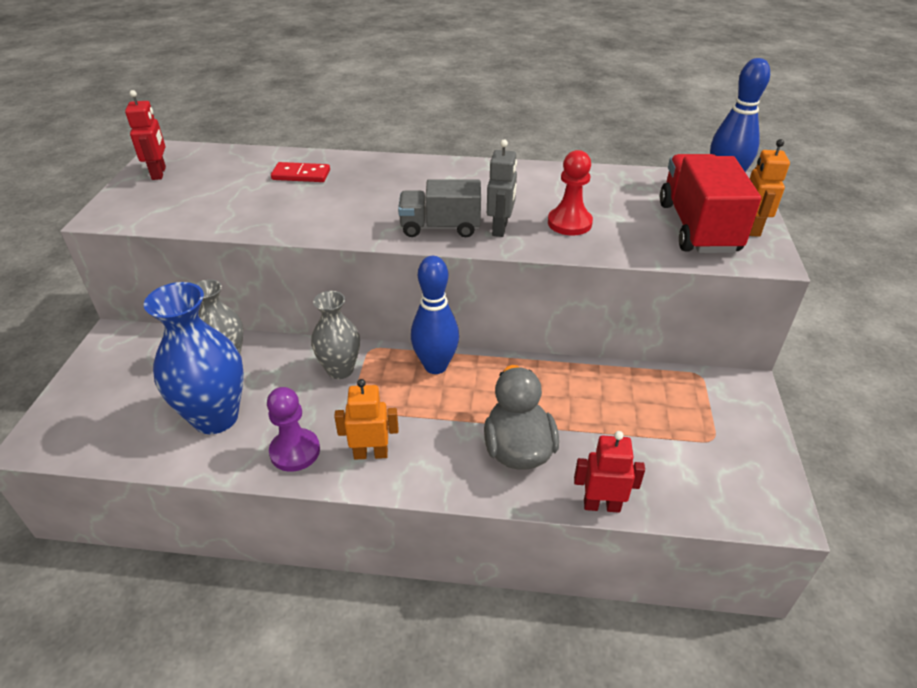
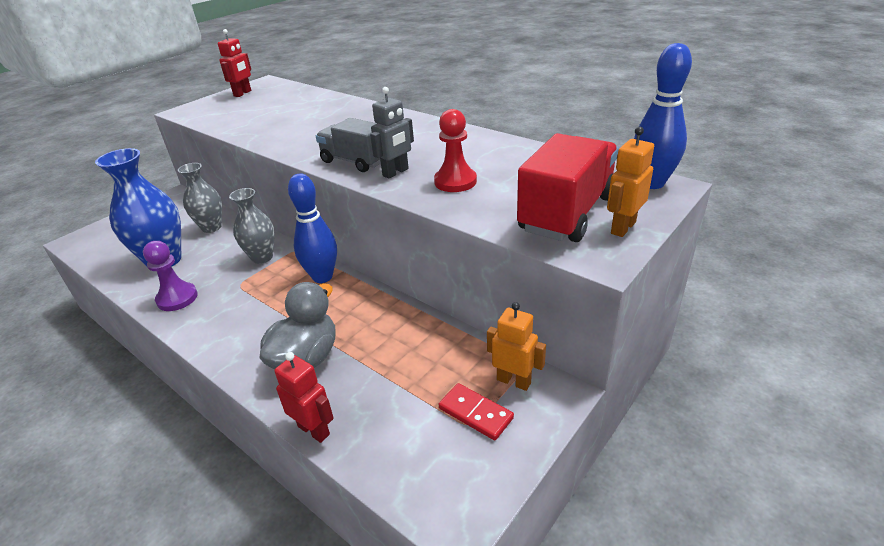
camera: 35 degrees right, 5 degrees down
red domino [271,162,330,182] -> red domino moved to [439,383,514,440]
orange robot [334,379,398,460] -> orange robot moved to [487,302,546,391]

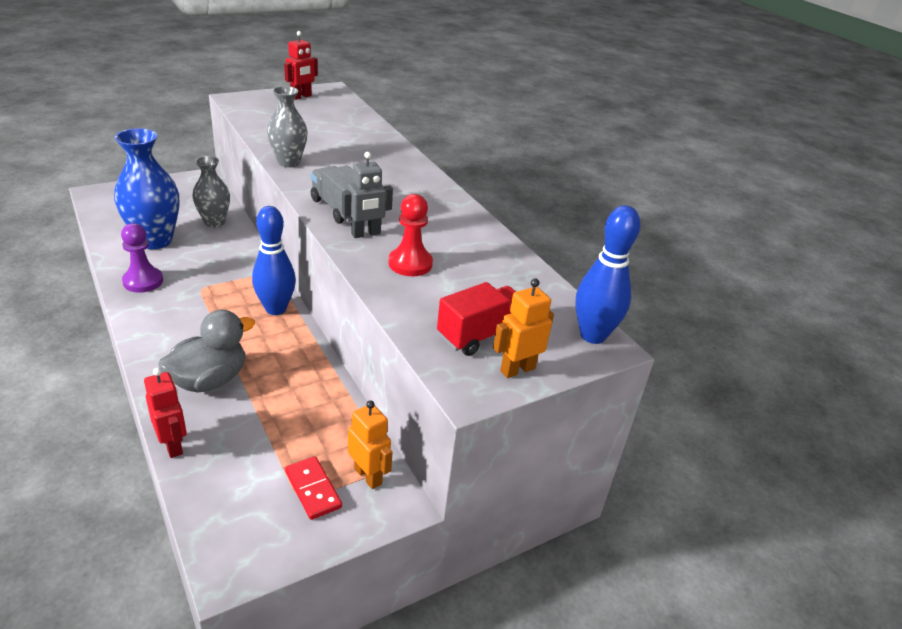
camera: 15 degrees right, 0 degrees up
grey vase [229,188,275,264] -> grey vase moved to [267,86,308,167]
red truck [517,133,619,242] -> red truck [437,282,516,356], size x0.66

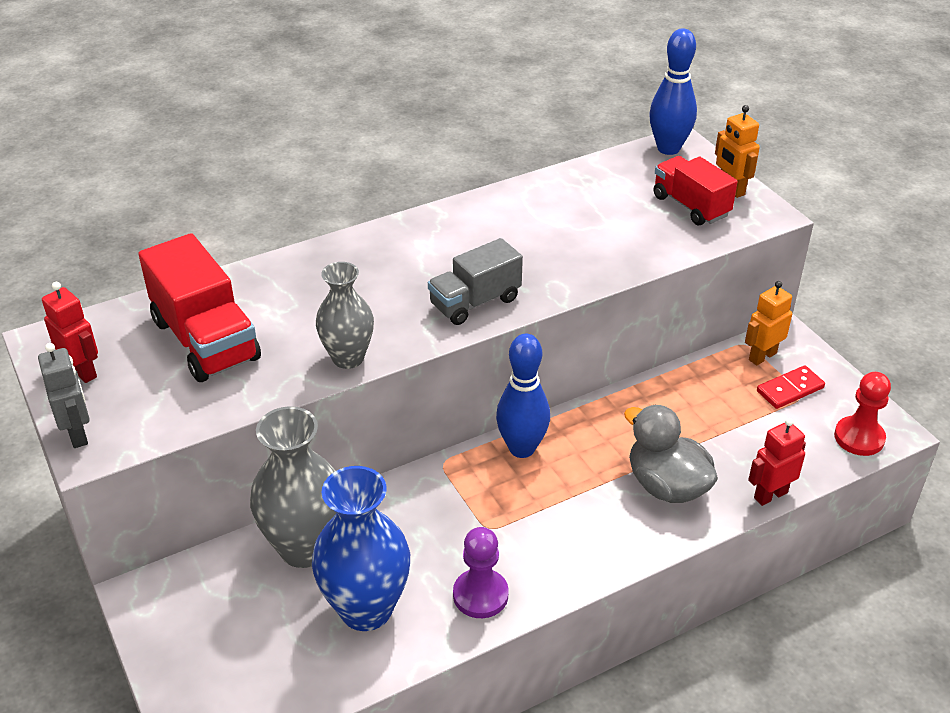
camera: 85 degrees left, 5 degrees up
grey vase [192,156,230,227] -> grey vase [250,406,336,568], size x1.58
grey robot [342,152,393,238] -> grey robot moved to [38,343,89,448]
red pawn [389,194,433,276] -> red pawn moved to [834,372,891,456]
none -> red truck [139,233,261,382]

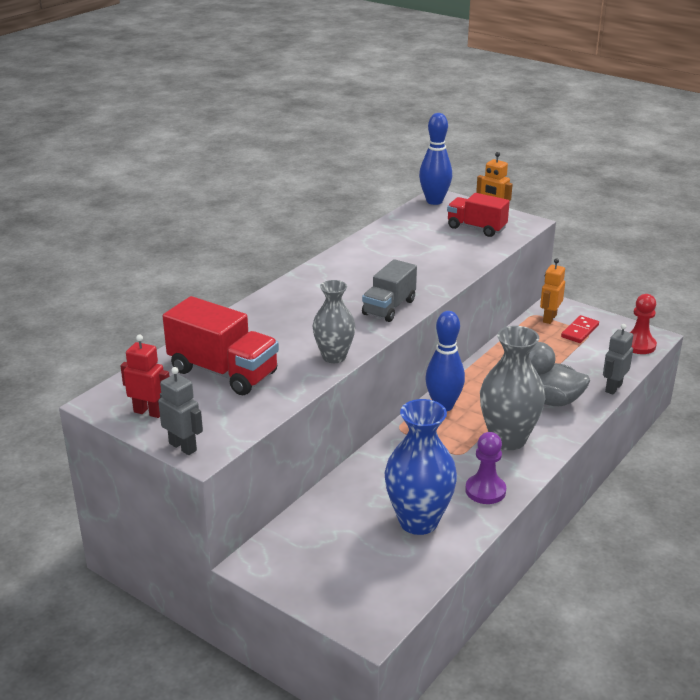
camera: 25 degrees left, 10 degrees down
grey vase [250,406,336,568] -> grey vase moved to [480,326,546,450]
red robot [748,418,806,506] -> grey robot [603,324,633,395]

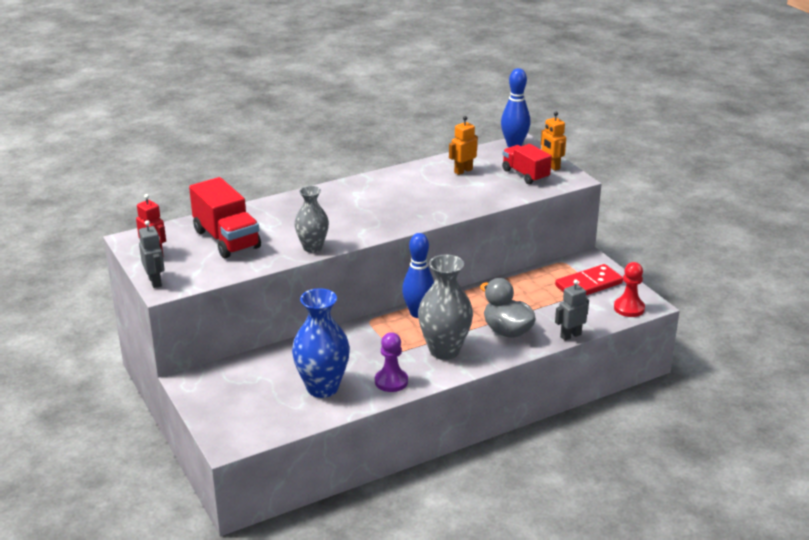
camera: 25 degrees right, 0 degrees up
grey truck [362,259,417,322] -> none
orange robot [540,259,565,324] -> orange robot moved to [449,116,478,175]
red domino [561,315,599,343] -> red domino [555,264,623,295], size x1.57

